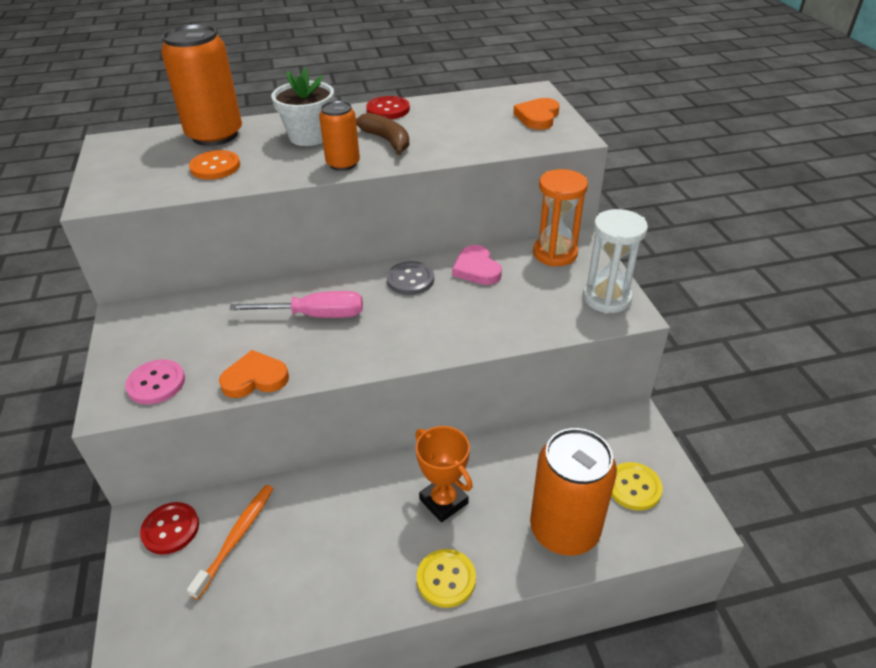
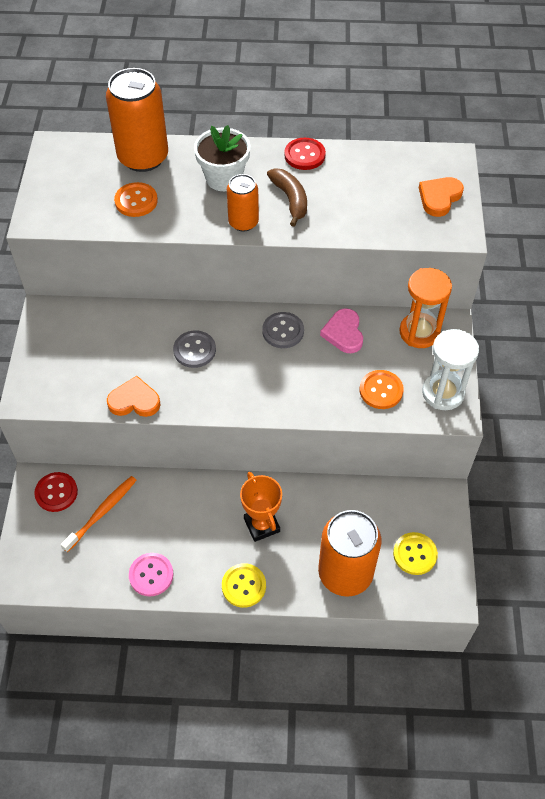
camera: 15 degrees right, 15 degrees up
pink button [125,360,185,404] -> pink button moved to [129,553,173,596]
pink screwdriver [229,291,363,318] -> grey button [173,330,216,368]
none -> orange button [359,370,404,409]

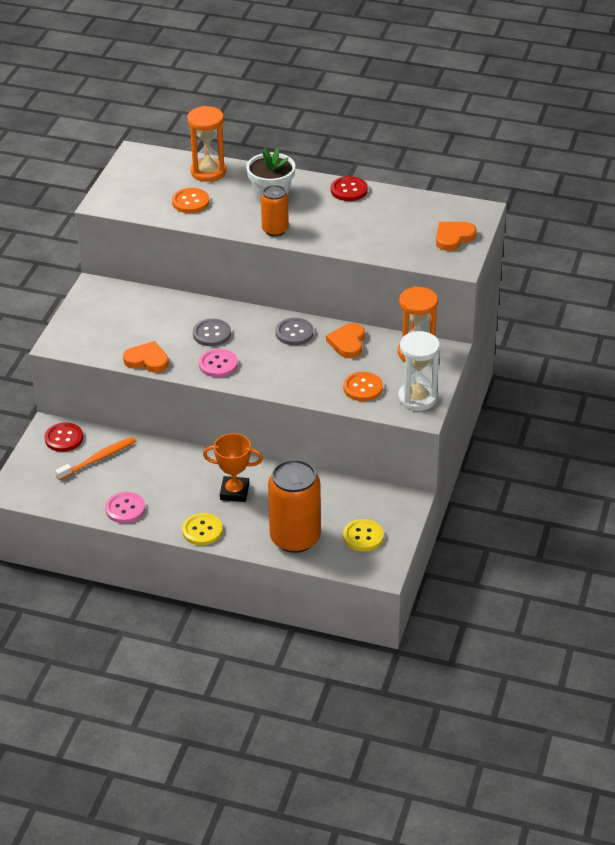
camera: 15 degrees right, 15 degrees down
orange can [106,68,168,172] -> orange hourglass [187,106,226,182]
orange trophy [240,472,282,542] -> orange trophy turned 75 degrees counterclockwise [203,433,263,502]
brown banana [267,168,307,227] -> none
pink heart [320,308,363,353] -> orange heart [326,323,365,358]
none -> pink button [199,349,238,377]

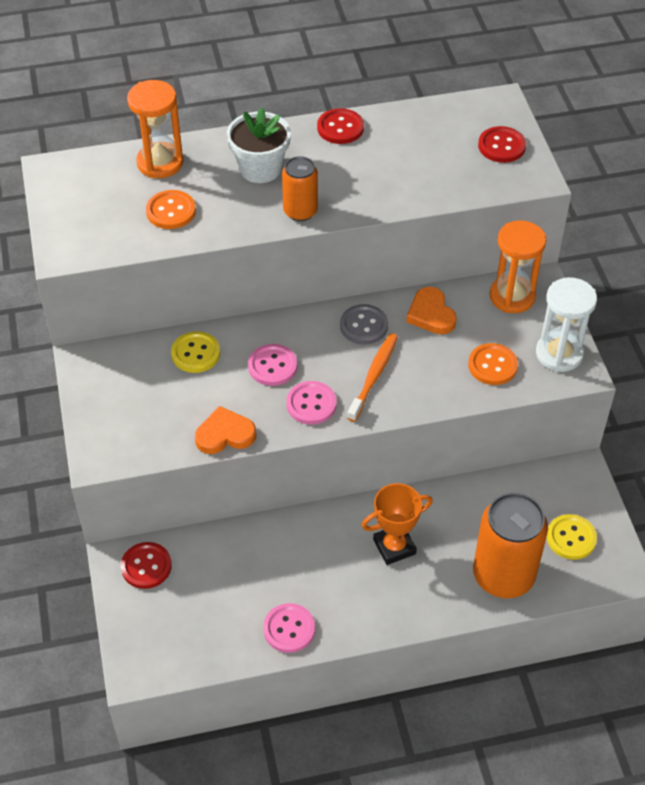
camera: 30 degrees left, 10 degrees up
orange toothbrush [55,437,136,480] -> orange toothbrush moved to [347,333,398,422]
yellow button [182,513,223,545] -> yellow button moved to [171,331,220,373]
grey button [193,319,231,346] -> pink button [248,344,297,386]
orange heart [436,222,477,251] -> red button [478,126,526,163]

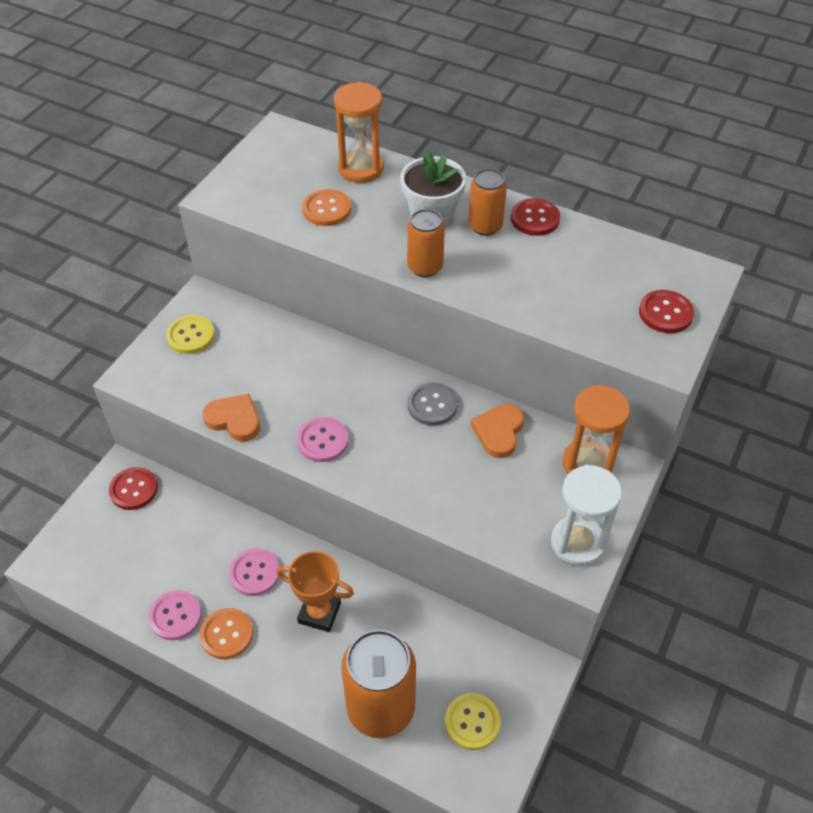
camera: 40 degrees right, 0 degrees up
yellow button [171,331,220,373] -> yellow button moved to [166,315,215,354]
pink button [248,344,297,386] -> pink button moved to [229,548,279,596]
orange toothbrush [347,333,398,422] -> none
orange button [468,343,518,385] -> orange button moved to [200,608,253,659]
none -> orange can [468,169,507,236]

